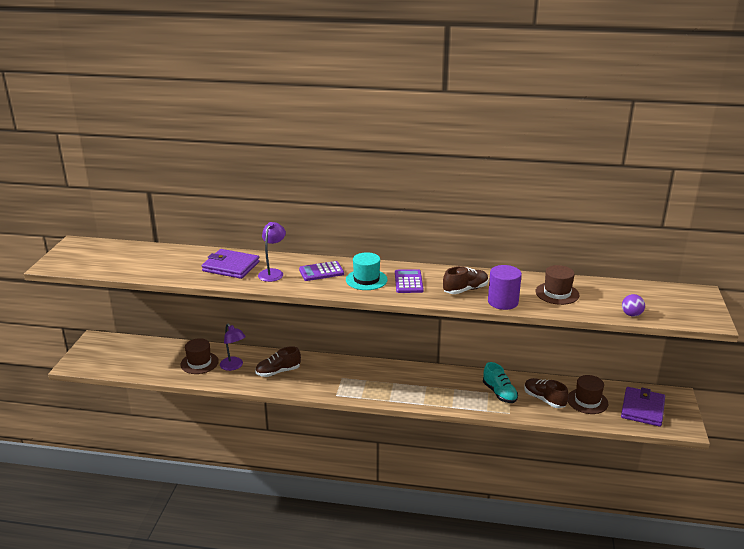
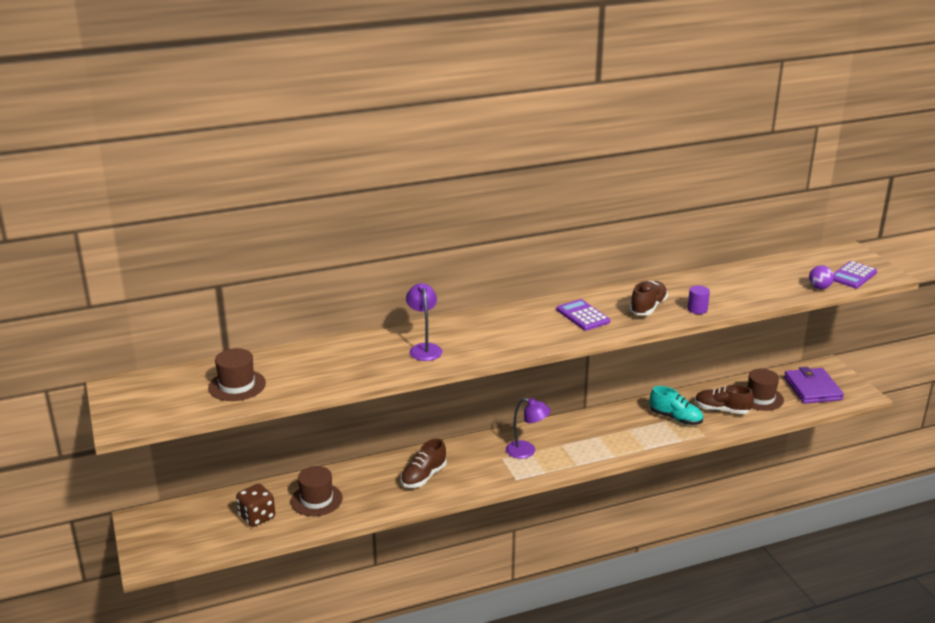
camera: 30 degrees left, 0 degrees up
purple wallet [202,249,260,279] -> none
purple lamp [220,324,246,371] -> purple lamp moved to [506,398,551,459]
purple calculator [299,261,344,281] -> purple calculator moved to [833,261,877,288]
turquoise hat [346,252,388,290] -> none
purple cylinder [488,265,522,310] -> purple cylinder [688,285,710,314], size x0.57
brown hat [535,265,579,305] -> brown hat moved to [208,348,266,401]
none -> brown dice [236,484,275,527]

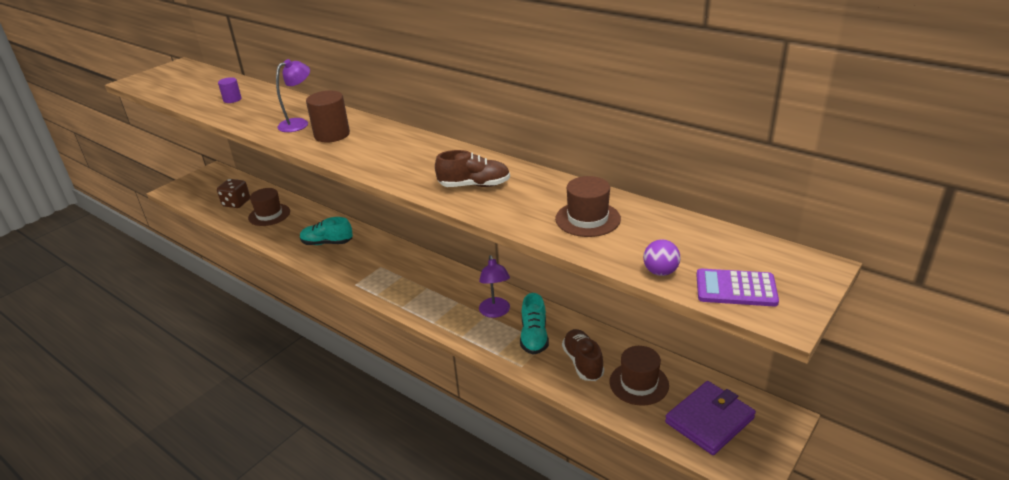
camera: 60 degrees right, 5 degrees up
brown hat [208,348,266,401] -> brown hat moved to [555,176,621,237]
brown shoe [401,438,446,488] -> turquoise shoe [300,217,353,245]
purple lamp [506,398,551,459] -> purple lamp moved to [479,255,510,318]
purple calculator [557,299,610,331] -> none
purple cylinder [688,285,710,314] -> purple cylinder moved to [218,77,242,103]
none -> brown cylinder [306,91,350,143]

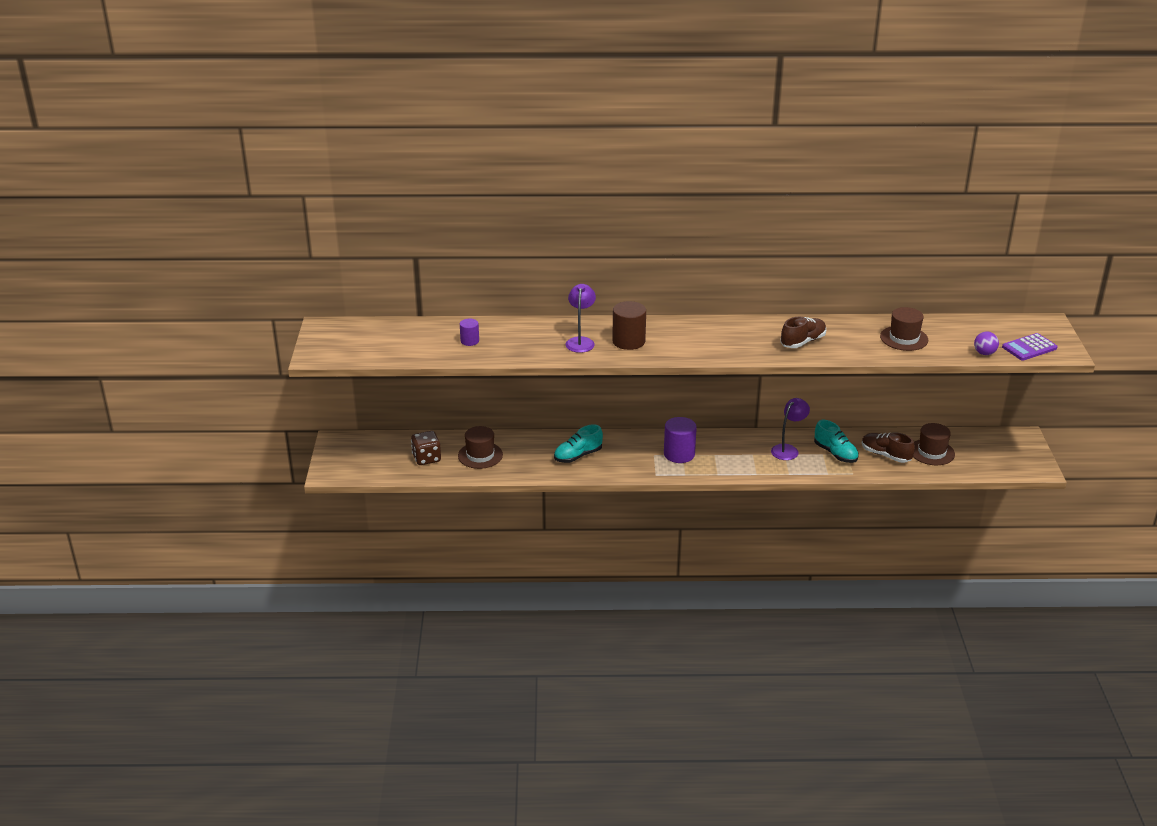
camera: 40 degrees left, 0 degrees up
purple lamp [479,255,510,318] -> purple lamp turned 90 degrees counterclockwise [771,398,810,460]
purple wallet [665,381,756,455] -> none
none -> purple cylinder [664,417,697,463]

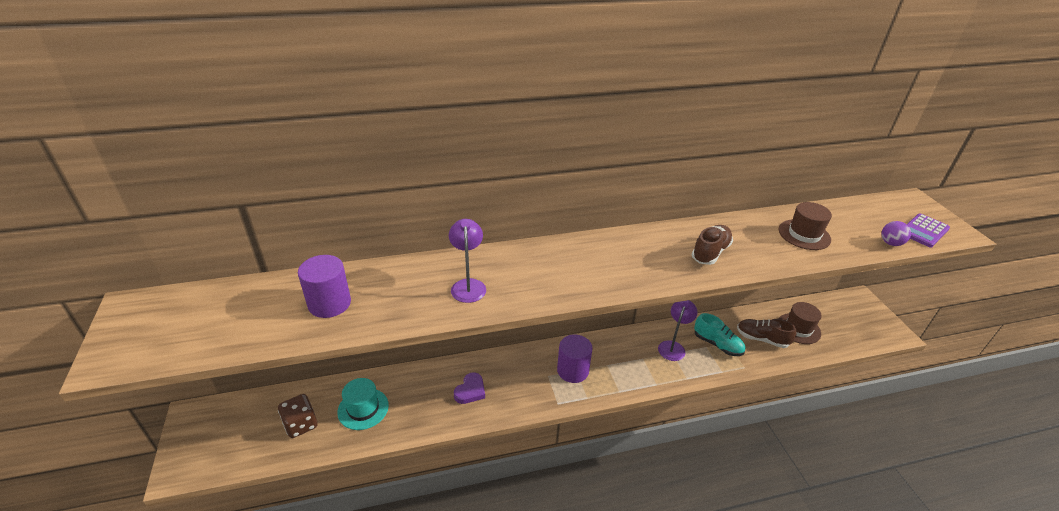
camera: 15 degrees left, 5 degrees up
brown hat [458,426,503,469] -> turquoise hat [337,378,389,430]
purple cylinder [460,319,479,346] -> purple cylinder [298,255,351,318], size x1.77
turquoise shoe [554,425,603,463] -> purple heart [454,373,485,404]
brown cylinder [612,301,646,350] -> none

